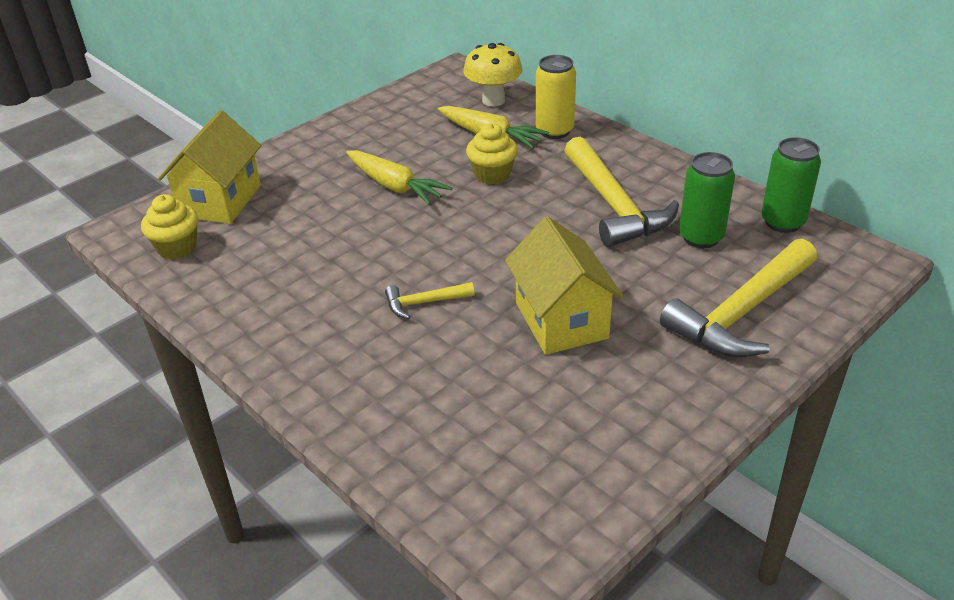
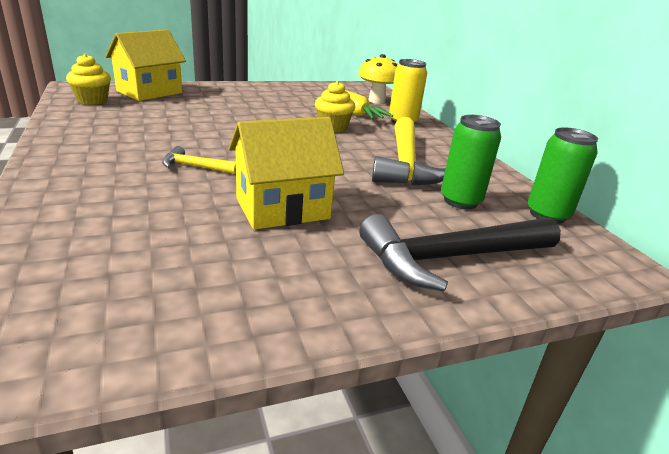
camera: 20 degrees right, 10 degrees down
yellow carrot [346,150,452,205] -> none
yellow house [505,216,624,355] -> yellow house turned 60 degrees clockwise [228,117,344,230]
yellow hammer [660,238,817,357] -> black hammer [359,214,561,292]

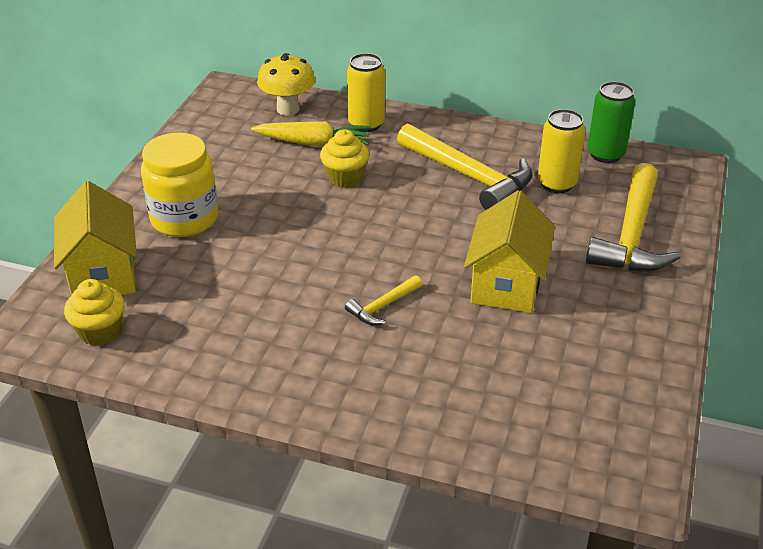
camera: 50 degrees left, 10 degrees up
black hammer [359,214,561,292] -> yellow hammer [586,163,681,271]
green can [441,115,501,209] -> yellow can [538,109,585,193]
none -> yellow jar [141,133,218,237]

